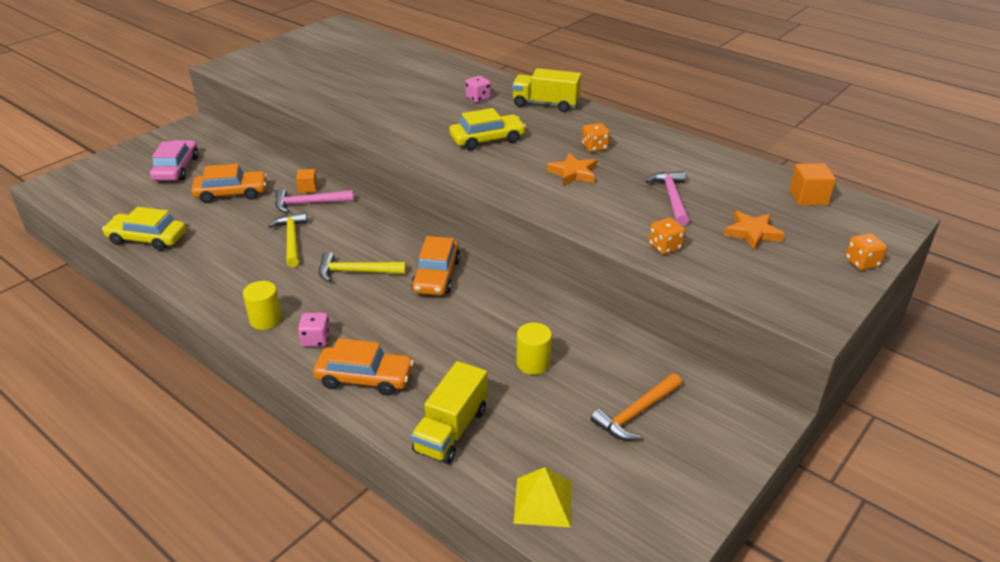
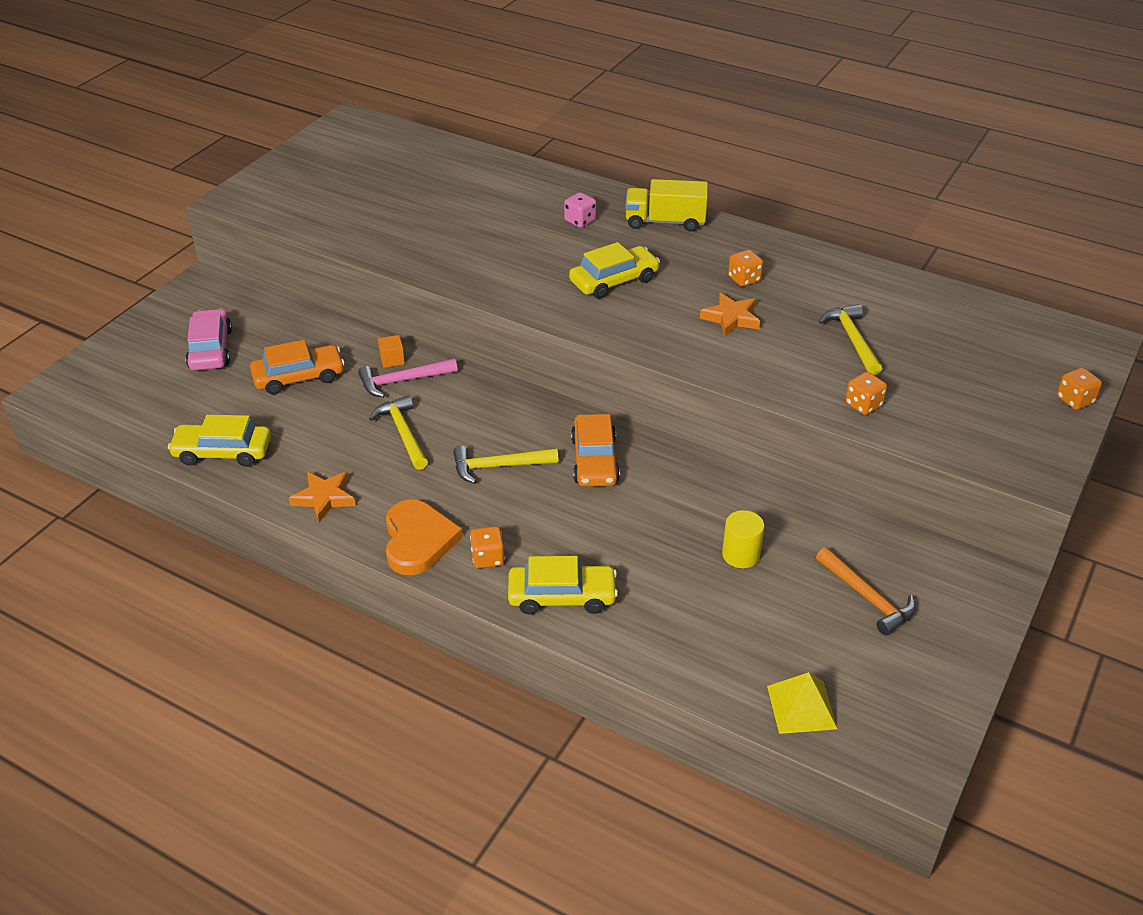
camera: 10 degrees left, 5 degrees up
yellow cylinder [243,281,282,330] -> orange heart [386,499,463,575]
pink dice [298,313,330,347] -> orange dice [470,526,505,568]
orange car [313,338,414,396] -> yellow car [508,556,618,614]
yellow truck [411,361,488,464] -> none
orange hammer [591,373,682,441] -> orange hammer turned 75 degrees counterclockwise [816,547,916,635]
pink hammer [645,171,689,226] -> yellow hammer [819,304,882,375]
orange star [724,211,785,251] -> orange star moved to [289,472,356,522]
orange cube [789,163,836,206] -> none

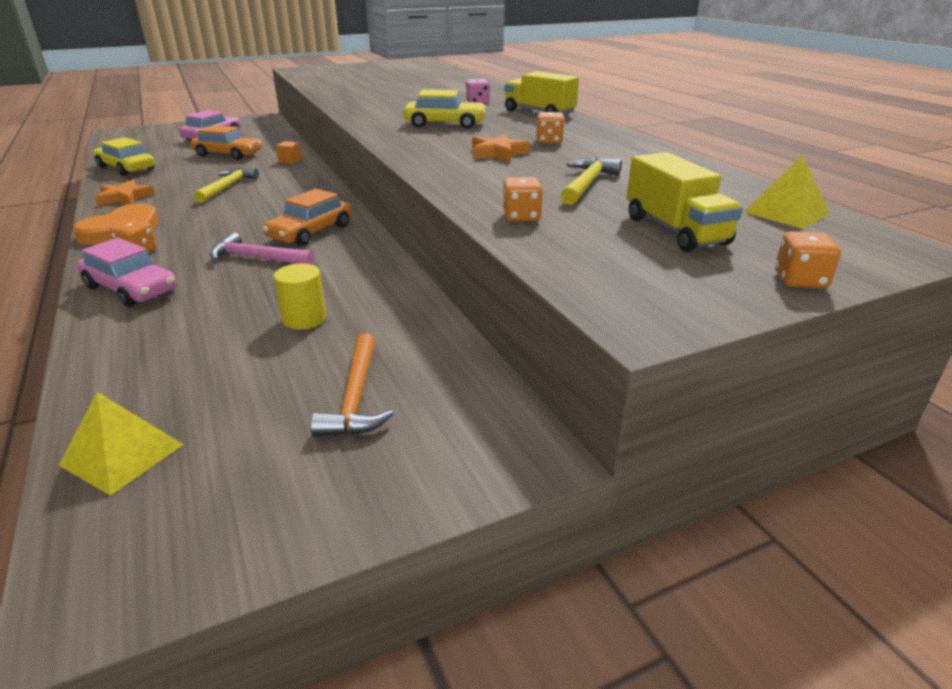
camera: 35 degrees right, 10 degrees down
pink hammer [358,358,458,398] -> pink hammer moved to [209,232,315,265]
yellow hammer [453,446,559,484] -> none
yellow car [508,556,618,614] -> pink car [77,238,177,307]
none -> yellow truck [626,152,743,252]
none -> yellow pyramid [744,155,830,229]

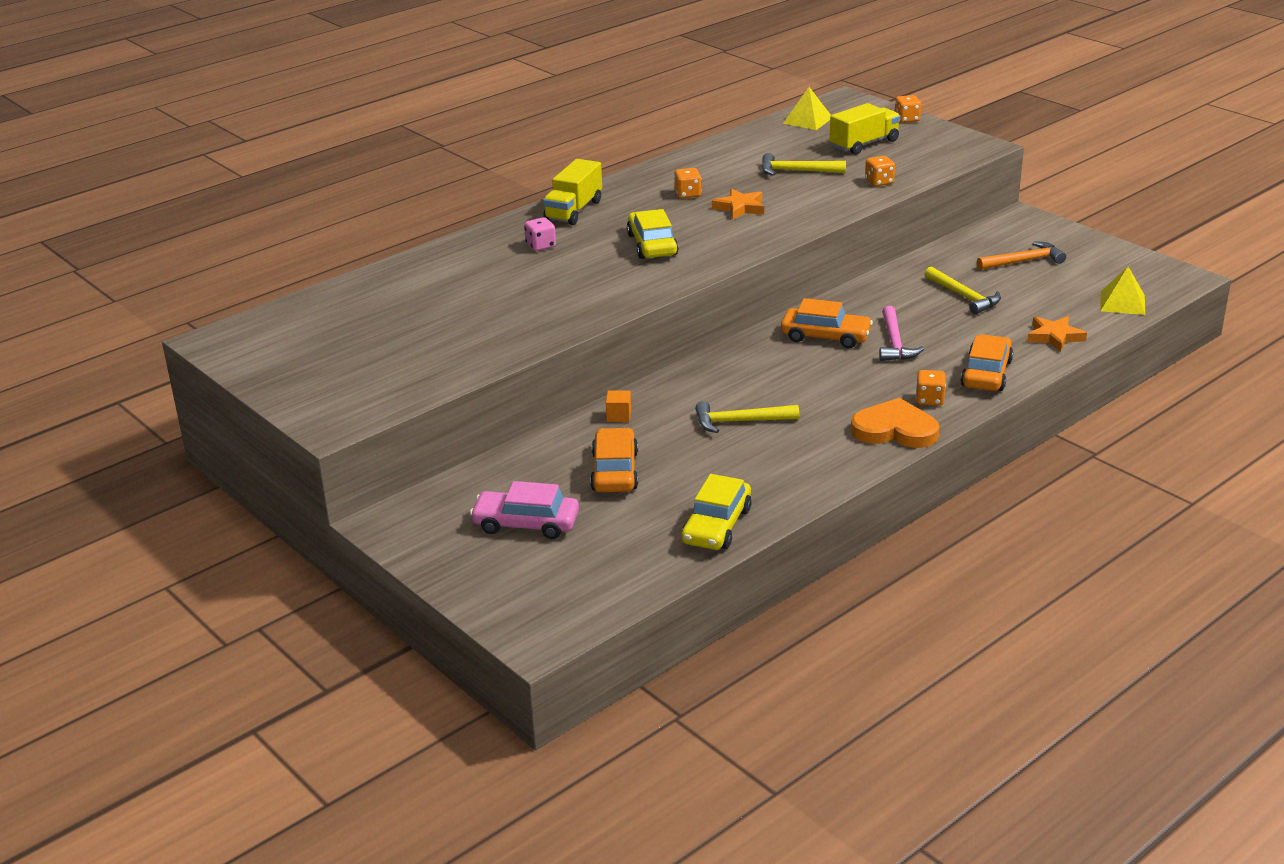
camera: 105 degrees left, 0 degrees up
pink car [77,238,177,307] -> orange car [961,334,1013,391]
orange star [95,180,155,206] -> orange star moved to [1027,316,1087,352]
yellow cylinder [274,263,327,330] -> yellow hammer [925,266,1001,314]

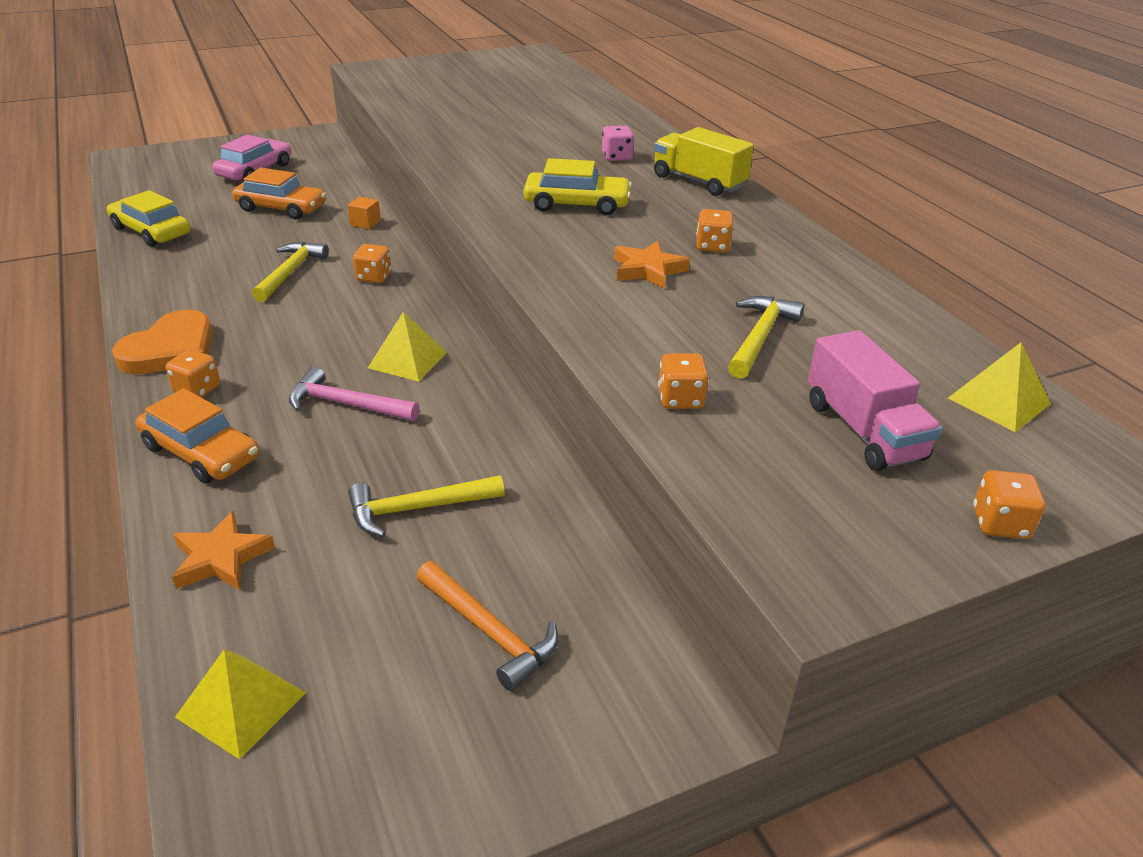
camera: 105 degrees right, 5 degrees up
orange car [781,298,873,348] -> yellow pyramid [368,312,447,382]
yellow truck [830,103,901,155] -> pink truck [808,330,942,471]
orange hammer [977,242,1066,270] -> orange hammer turned 45 degrees counterclockwise [417,561,559,691]
none -> orange dice [353,244,391,283]

